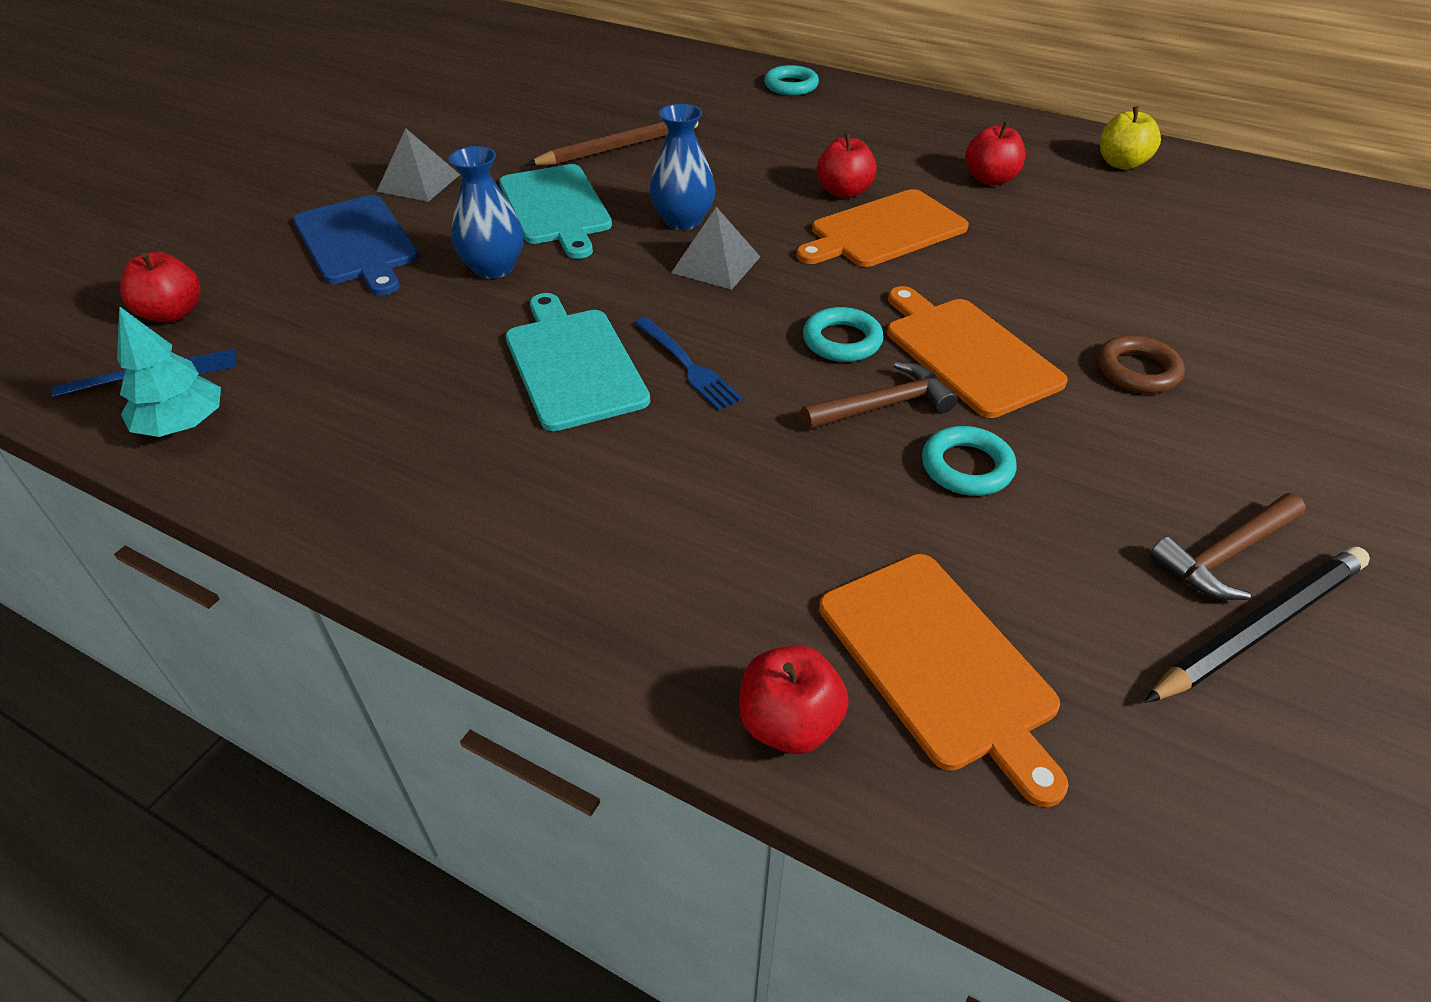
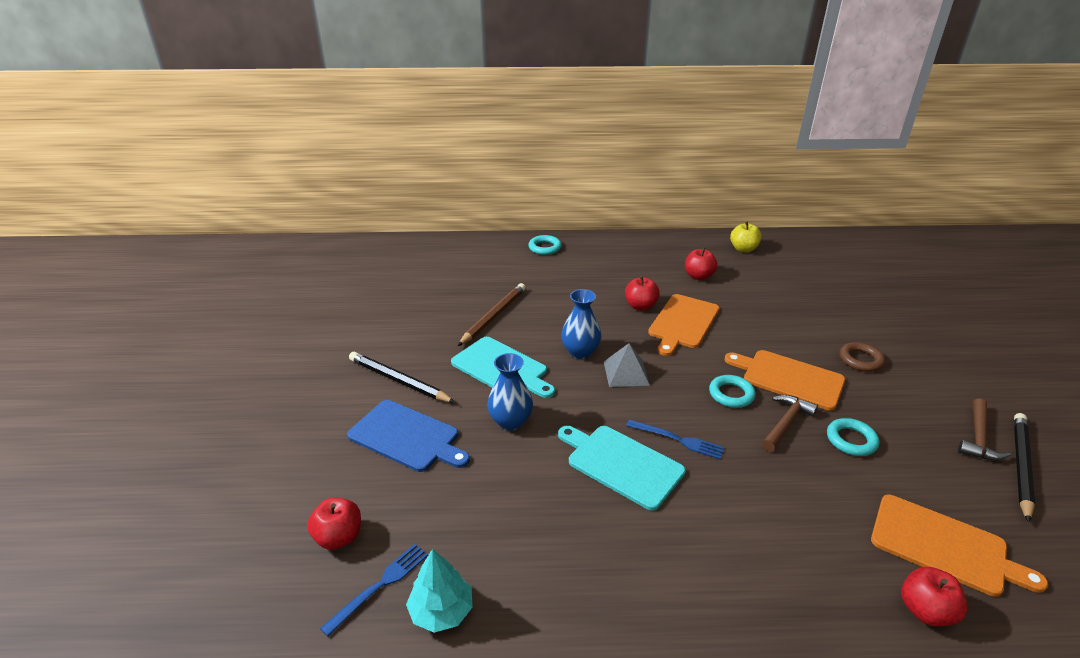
camera: 30 degrees left, 10 degrees down
grey pyramid [376,128,460,202] -> black pencil [349,352,455,403]

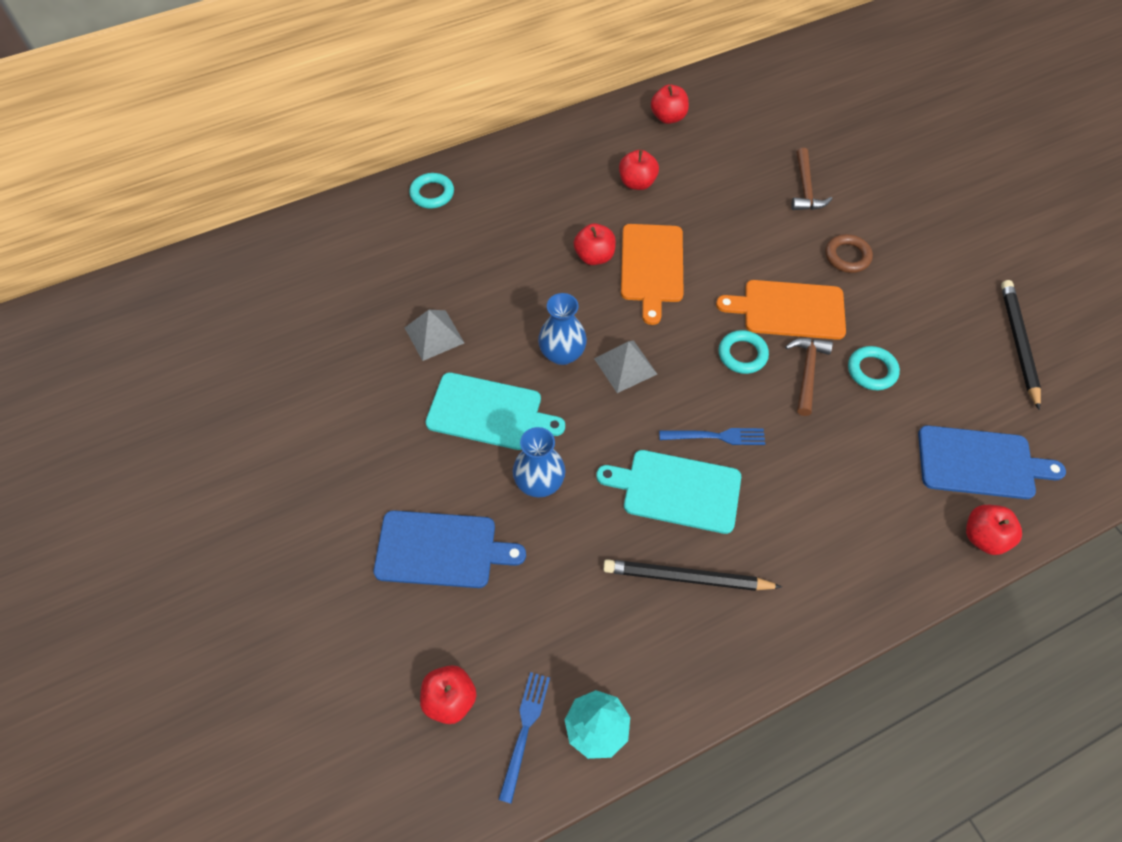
camera: 25 degrees left, 25 degrees up
black pencil [349,352,455,403] -> black pencil moved to [603,559,782,591]
brown pencil [458,283,526,346] -> grey pyramid [405,310,464,361]
yellow apple [730,222,762,253] -> red apple [651,84,689,124]
orange cutting board [871,494,1048,597] -> blue cutting board [918,425,1066,499]
brown hammer [958,398,1011,461] -> brown hammer moved to [791,148,832,210]

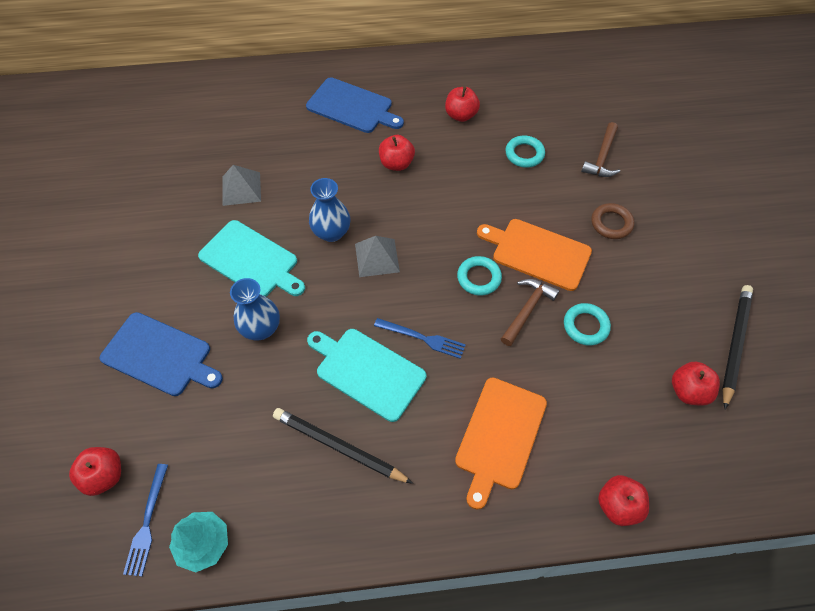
camera: 20 degrees right, 0 degrees up
turquoise ring [409,173,454,209] -> turquoise ring moved to [505,135,545,168]
blue fork [498,672,550,804] -> blue fork turned 150 degrees clockwise [123,464,168,576]
orange cutting board [621,224,684,325] -> orange cutting board moved to [455,377,547,510]
red apple [651,84,689,124] -> red apple moved to [672,361,720,406]
blue cutting board [918,425,1066,499] -> blue cutting board moved to [306,77,404,133]

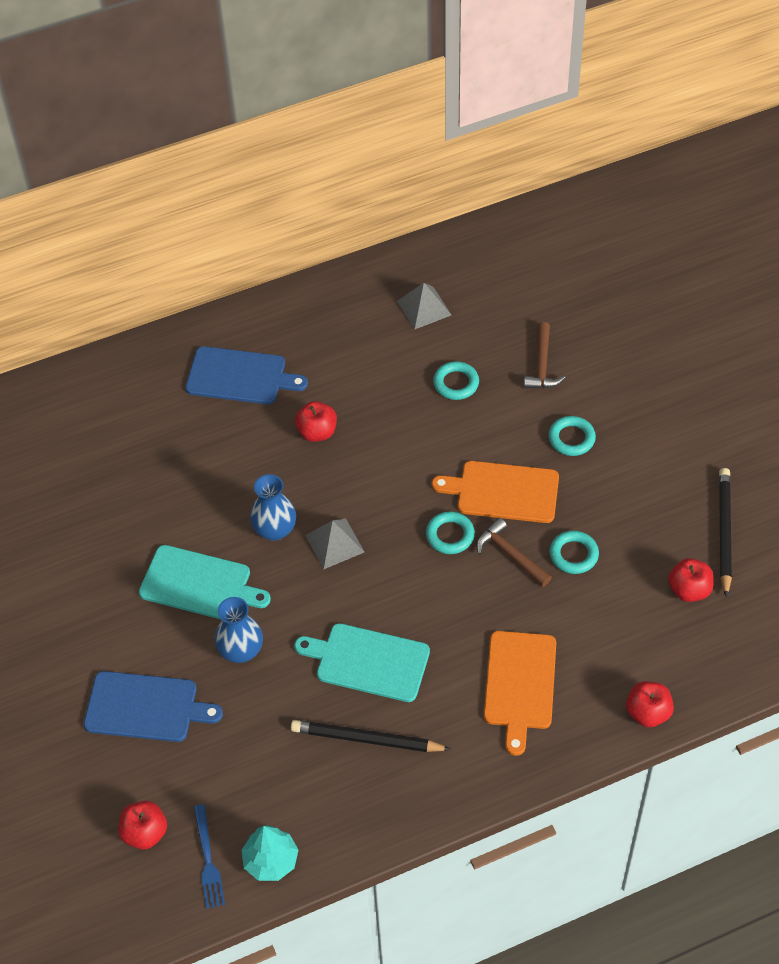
camera: 15 degrees left, 5 degrees down
grey pyramid [222,165,261,206] -> grey pyramid moved to [397,283,451,329]
blue fork [374,318,466,359] -> none
red apple [445,87,480,122] -> none
brown hammer [501,279,560,346] -> brown hammer turned 60 degrees counterclockwise [476,518,552,587]
brown ring [591,203,634,239] -> turquoise ring [548,416,596,456]

